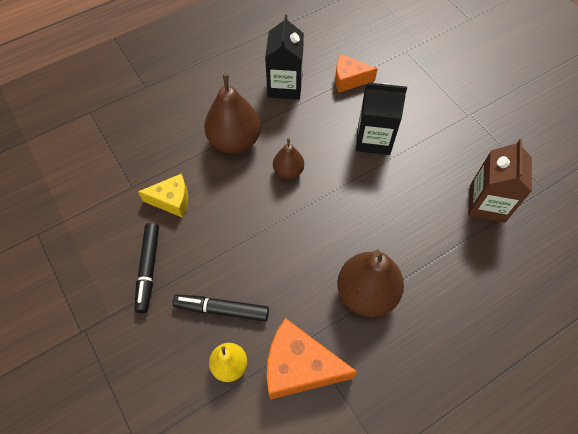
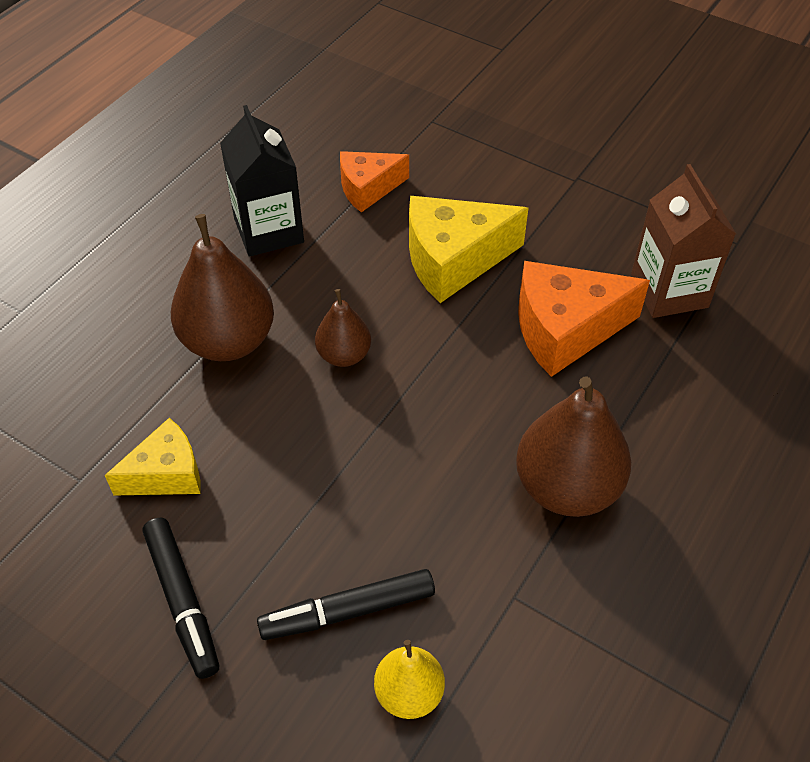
camera: 25 degrees left, 10 degrees down
orange cheese [267,318,357,400] -> orange cheese moved to [518,261,650,377]
black carton [356,82,407,155] -> yellow cheese [409,196,528,303]

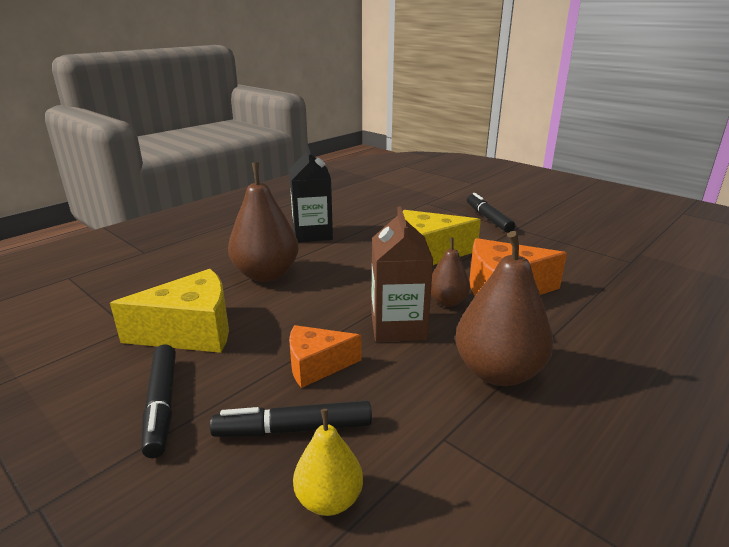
camera: 10 degrees right, 25 degrees down
yellow cheese [105,418,201,496] -> yellow cheese [110,269,229,353], size x1.60
brown pear [315,289,371,367] -> brown pear moved to [431,238,470,307]
orange cheese [340,151,409,213] -> orange cheese moved to [289,325,361,388]
brown carton [631,164,736,318] -> brown carton moved to [371,206,433,342]
none -> black marker [467,193,515,233]

